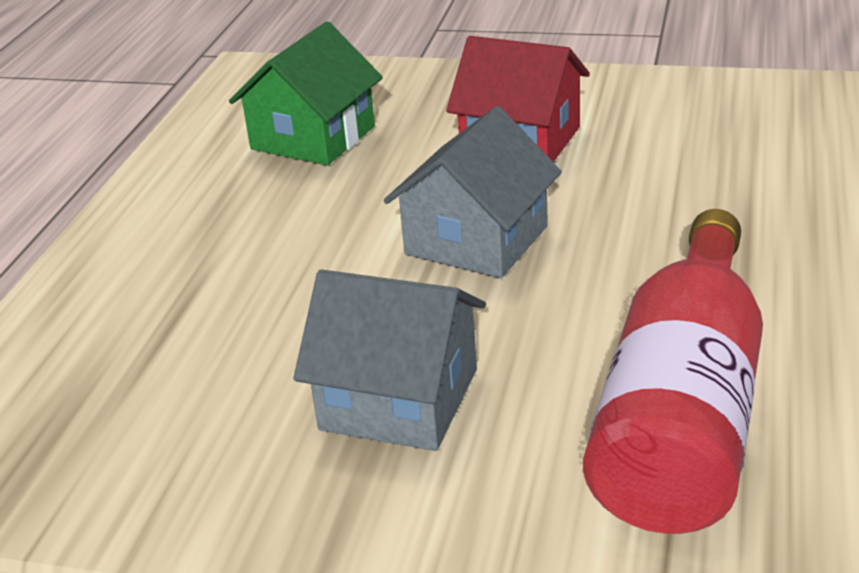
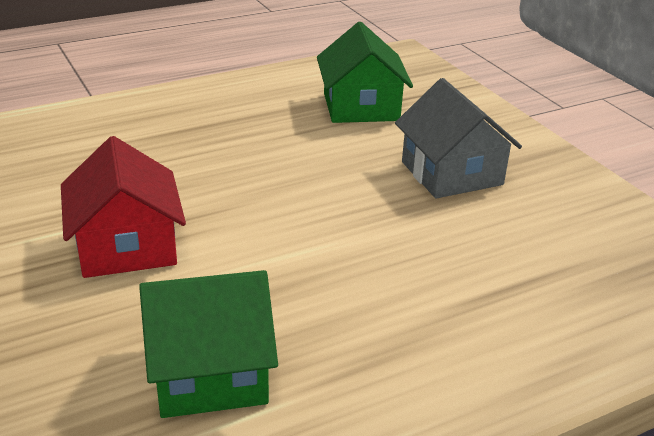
camera: 135 degrees left, 0 degrees up
grey house [384,106,562,278] -> none
red bottle [583,209,763,534] -> green house [317,22,413,123]

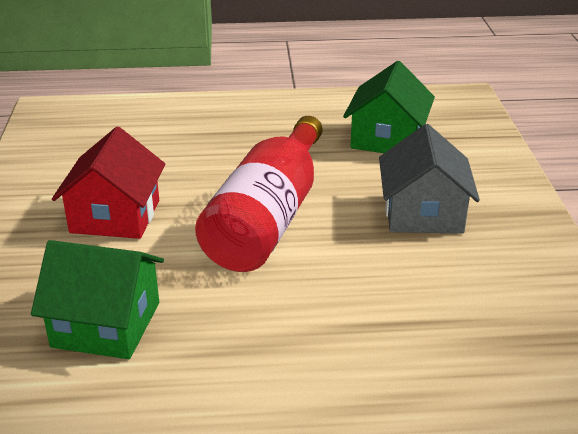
camera: 25 degrees right, 0 degrees up
none -> red bottle [195,116,323,272]

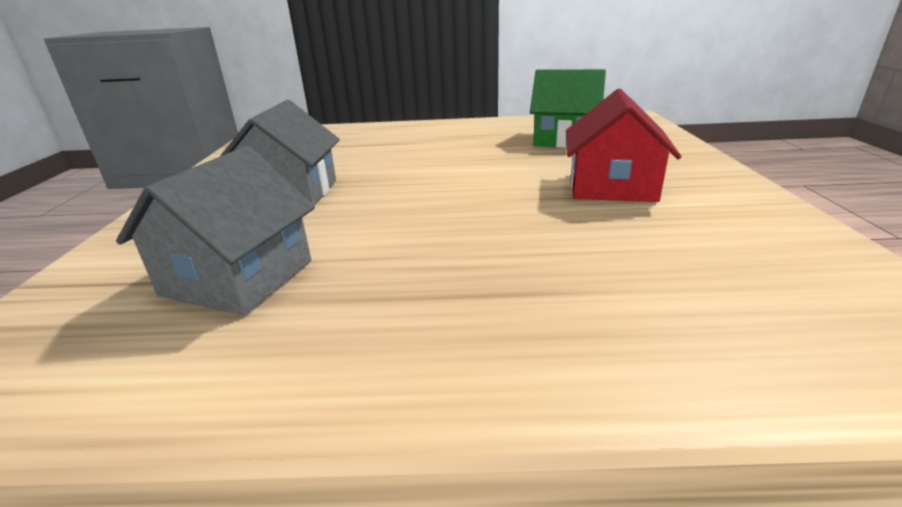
camera: 175 degrees left, 5 degrees down
red bottle [195,116,323,272] -> none
green house [343,61,435,153] -> grey house [116,146,315,315]

